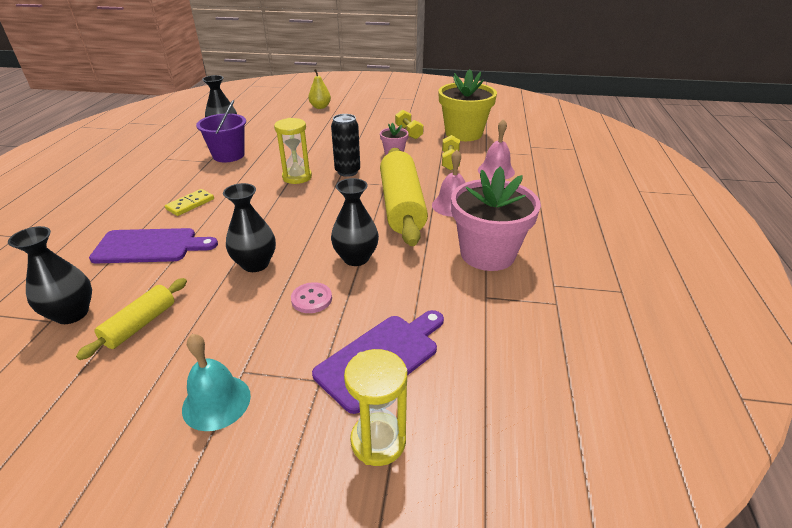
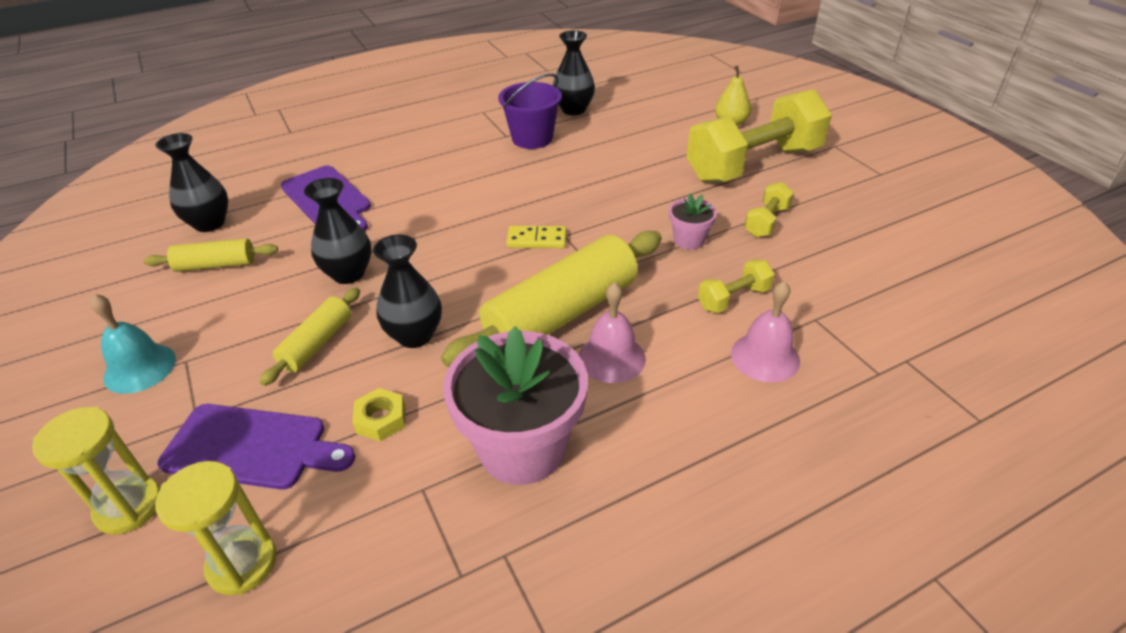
camera: 55 degrees right, 5 degrees up
yellow domino [165,189,214,216] -> yellow domino moved to [506,226,566,248]
yellow hourglass [274,118,312,184] -> yellow hourglass moved to [155,461,277,595]
pink button [291,282,332,313] -> yellow rolling pin [260,287,360,386]
black can [331,114,360,177] -> none
yellow flower pot [438,69,497,141] -> none
none -> yellow nut [352,388,405,441]
none -> yellow dumbbell [687,89,832,183]

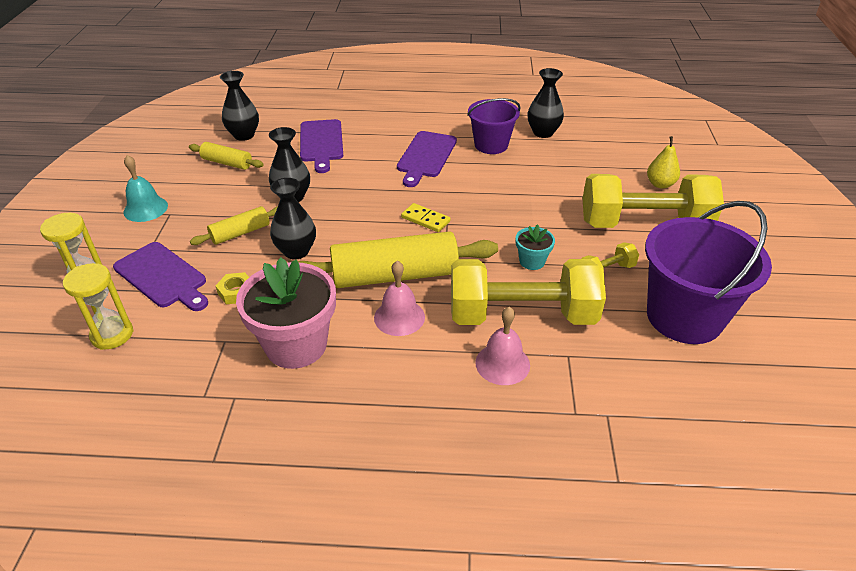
camera: 30 degrees right, 0 degrees up
pink flower pot [669,193,717,250] -> turquoise flower pot [516,224,555,270]
yellow dumbbell [698,259,775,313] -> yellow dumbbell [451,259,606,325], size x2.33
none -> purple cutting board [397,131,457,187]
none -> purple bucket [645,201,772,344]

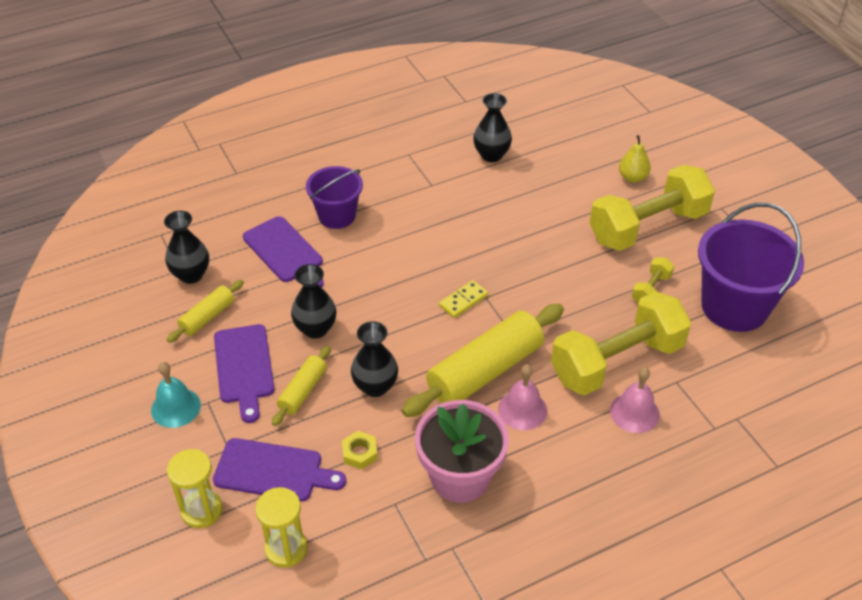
camera: 30 degrees left, 5 degrees up
yellow rolling pin [189,142,264,170] -> yellow rolling pin turned 45 degrees counterclockwise [167,280,244,343]
purple cutting board [397,131,457,187] -> purple cutting board moved to [214,324,275,423]
yellow domino [401,203,450,232] -> yellow domino turned 45 degrees counterclockwise [439,280,488,318]
purple bucket [467,98,521,154] -> purple bucket moved to [306,166,363,229]
turquoise flower pot [516,224,555,270] -> none

